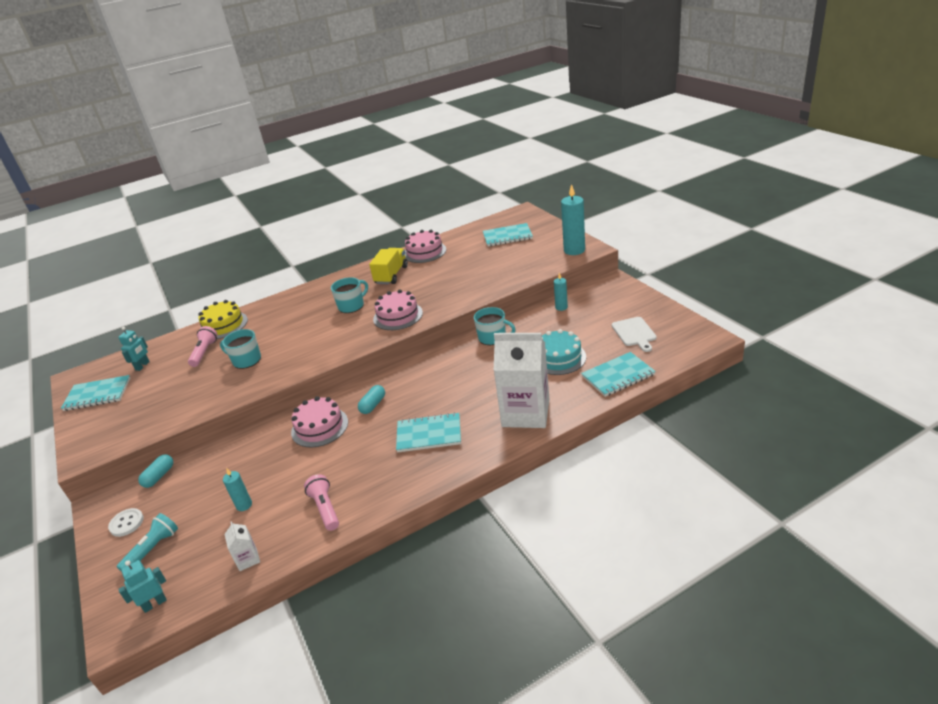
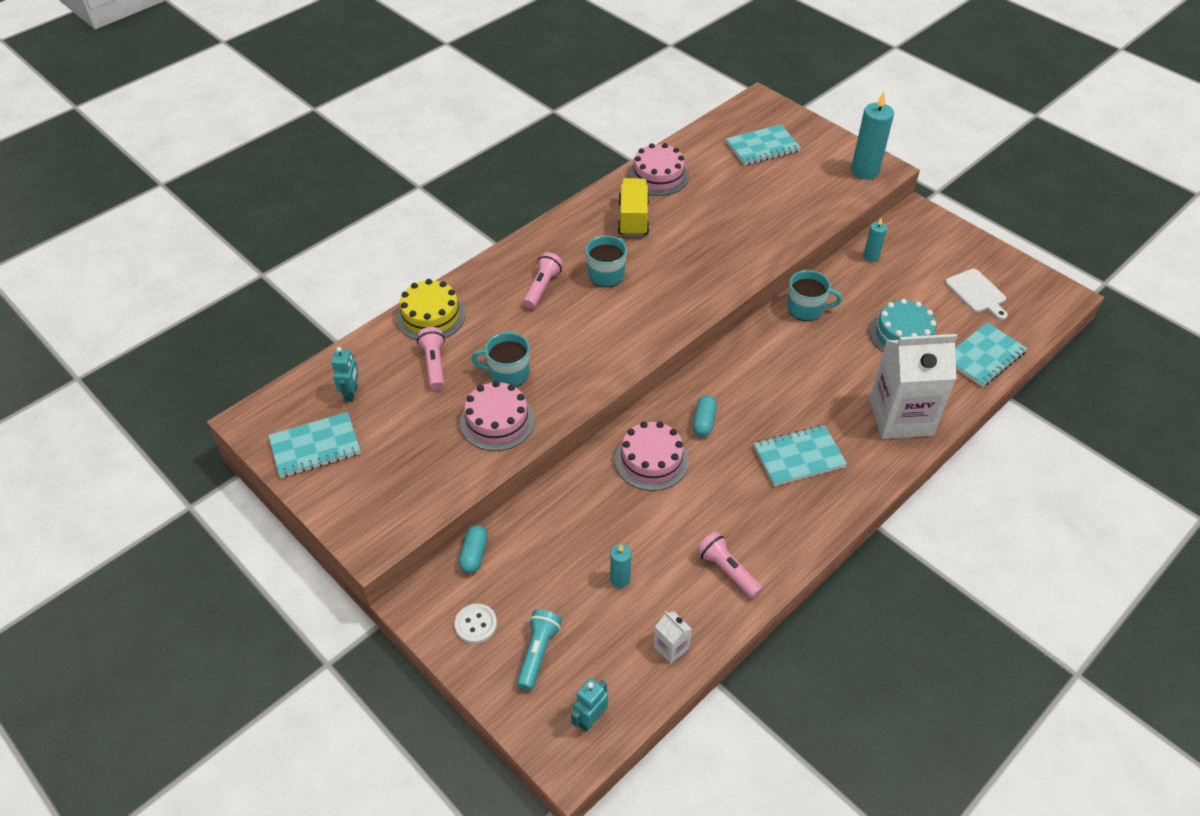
camera: 20 degrees left, 15 degrees up
pink cake [373,289,423,330] -> pink cake moved to [460,381,535,451]
none -> pink flashlight [523,252,563,309]

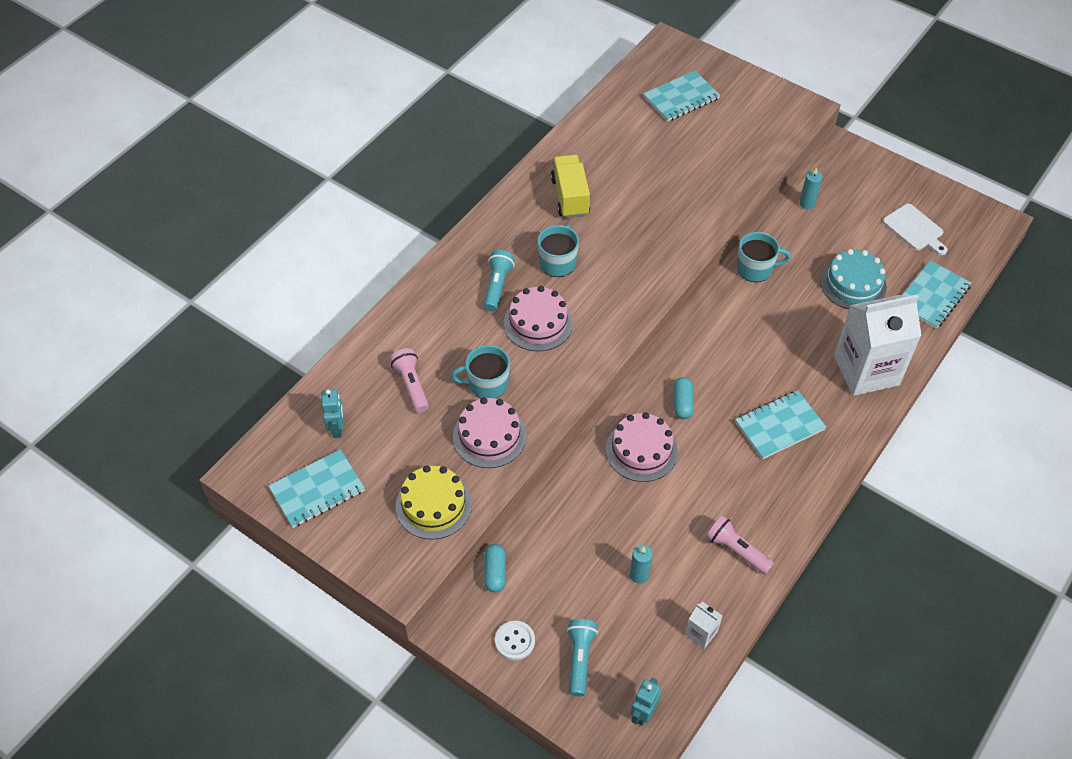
camera: 10 degrees left, 5 degrees up
yellow cake [397,279,466,340] -> yellow cake moved to [396,465,472,540]
pink flashlight [523,252,563,309] -> turquoise flashlight [484,250,515,311]
pink cake [628,143,689,196] -> pink cake moved to [504,286,573,351]
turquoise candle [851,92,894,180] -> none

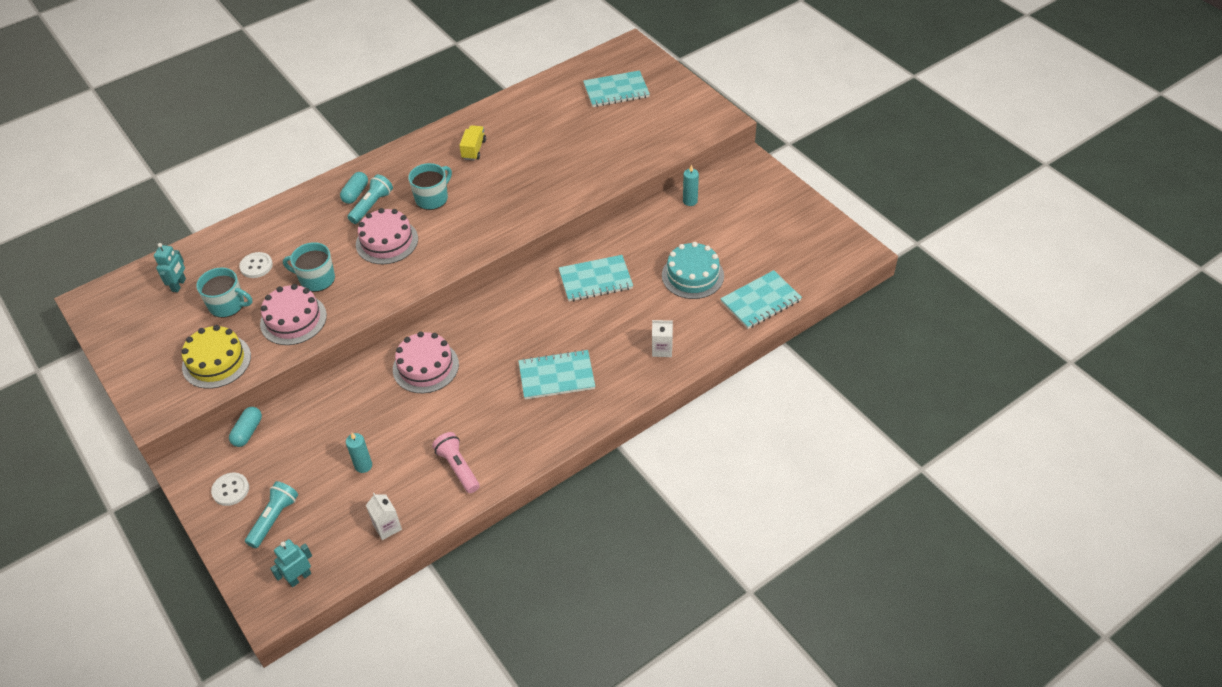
camera: 20 degrees right, 5 degrees down
turquoise notebook [269,449,365,528] -> turquoise notebook moved to [559,255,633,301]
pink flashlight [390,348,429,413] -> white button [239,252,273,278]
yellow truck [551,154,590,218] -> yellow truck [459,125,486,160], size x0.65
turquoise capsule [673,377,694,419] -> turquoise capsule moved to [340,172,368,204]
turquoise mug [737,232,791,282] -> turquoise mug moved to [196,267,253,318]
white carton [834,294,922,396] -> white carton [652,320,673,357], size x0.41
white cutting board [883,204,948,255] -> none

